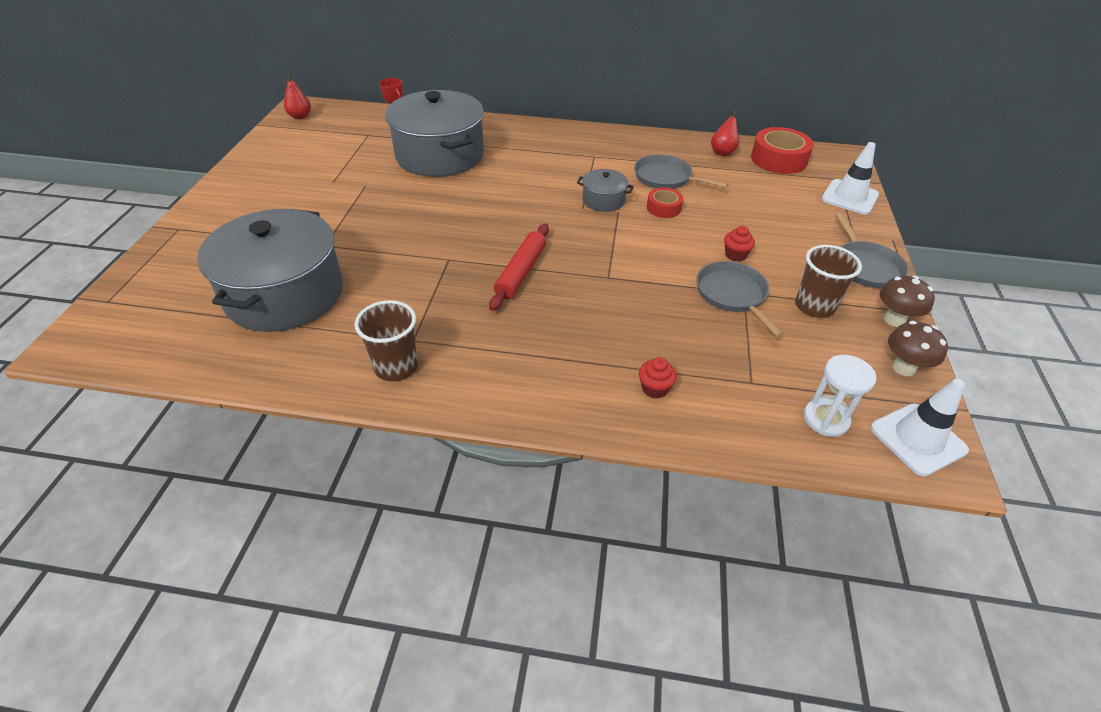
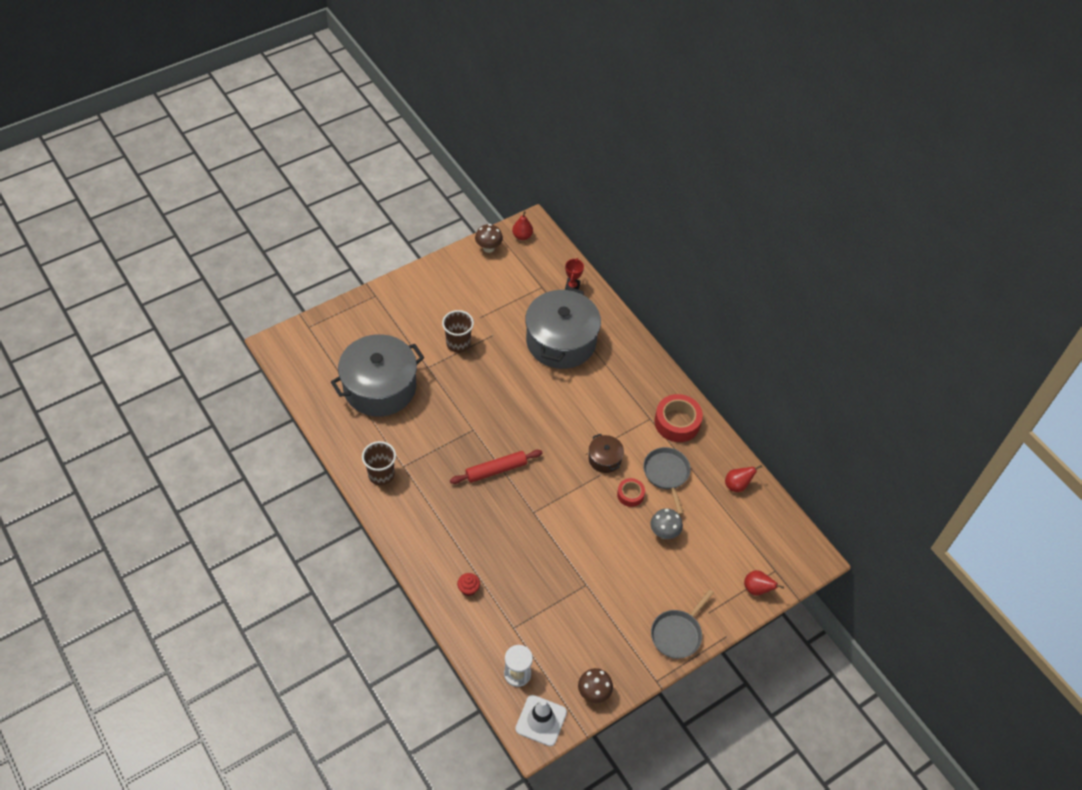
camera: 45 degrees right, 10 degrees up
grey pot [577,169,634,212] -> brown pot [588,434,624,473]
grey pan [696,261,784,337] -> none
red cupcake [724,226,755,262] -> none
red tape [751,127,814,174] -> red tape moved to [654,394,703,442]
brown cup [795,245,862,318] -> brown cup moved to [442,310,474,353]
white traffic cone [822,142,879,215] -> red pear [744,570,784,596]
brown mushroom [880,276,935,327] -> brown mushroom moved to [475,224,503,253]
none -> grey mushroom [651,509,683,539]

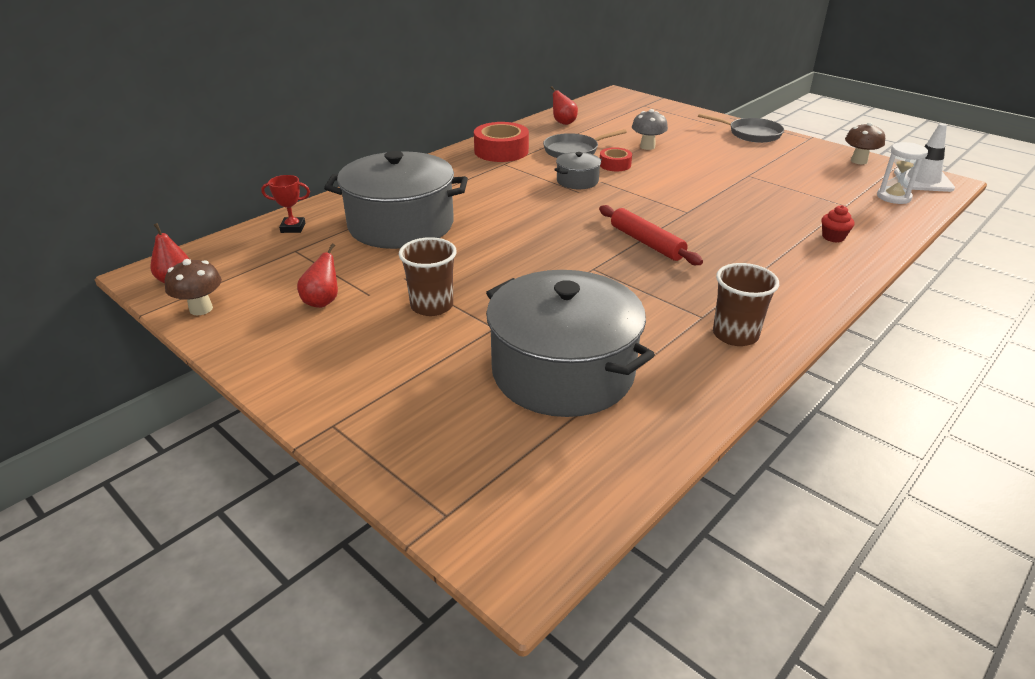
camera: 100 degrees left, 20 degrees down
brown pot [588,434,624,473] -> grey pot [554,152,602,189]
red pear [744,570,784,596] -> red pear moved to [297,243,338,308]

